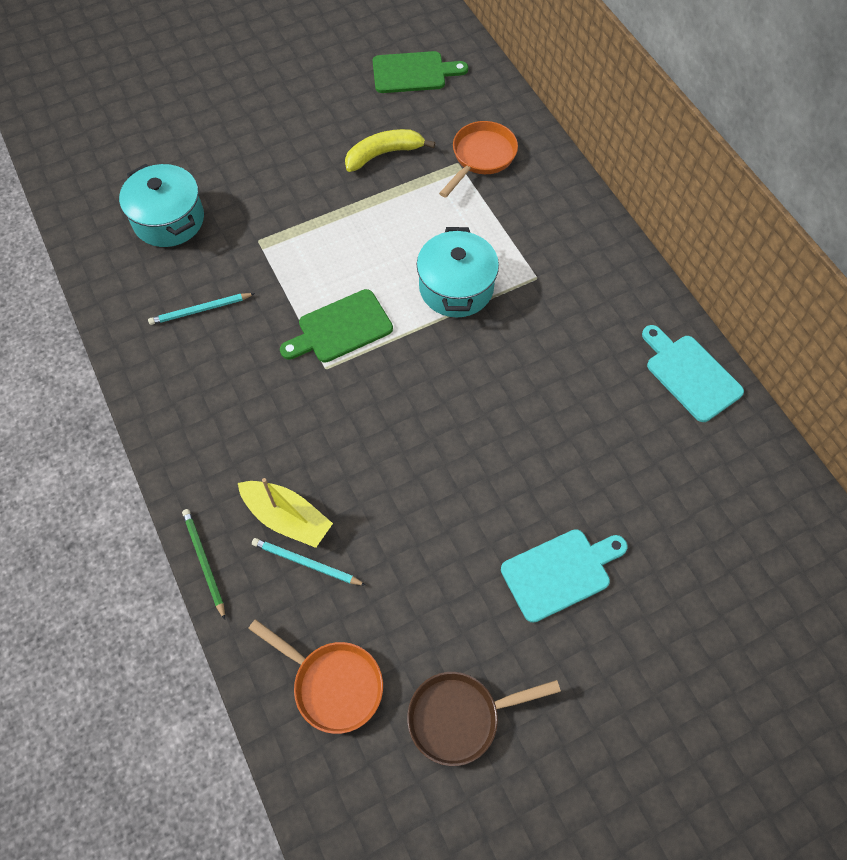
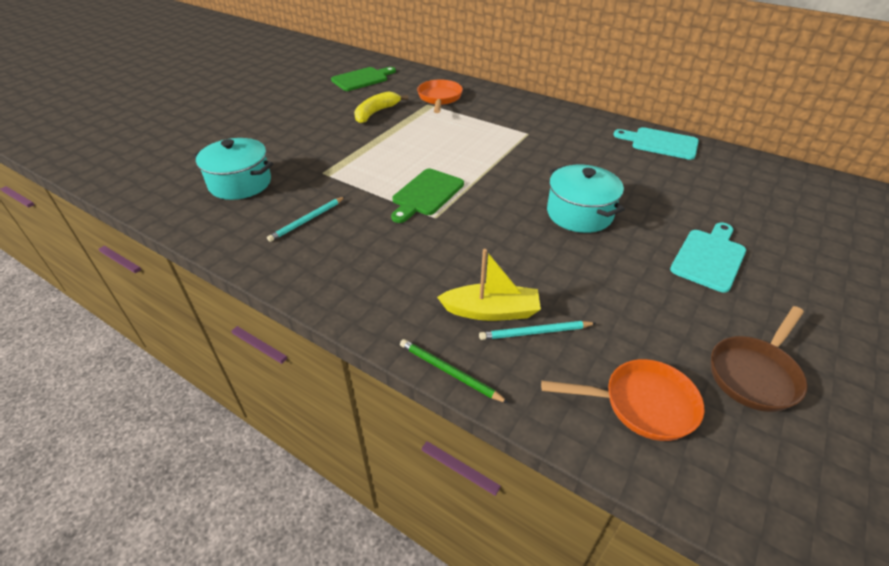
camera: 30 degrees left, 20 degrees down
turquoise pot [417,227,499,318] -> turquoise pot moved to [547,165,625,233]

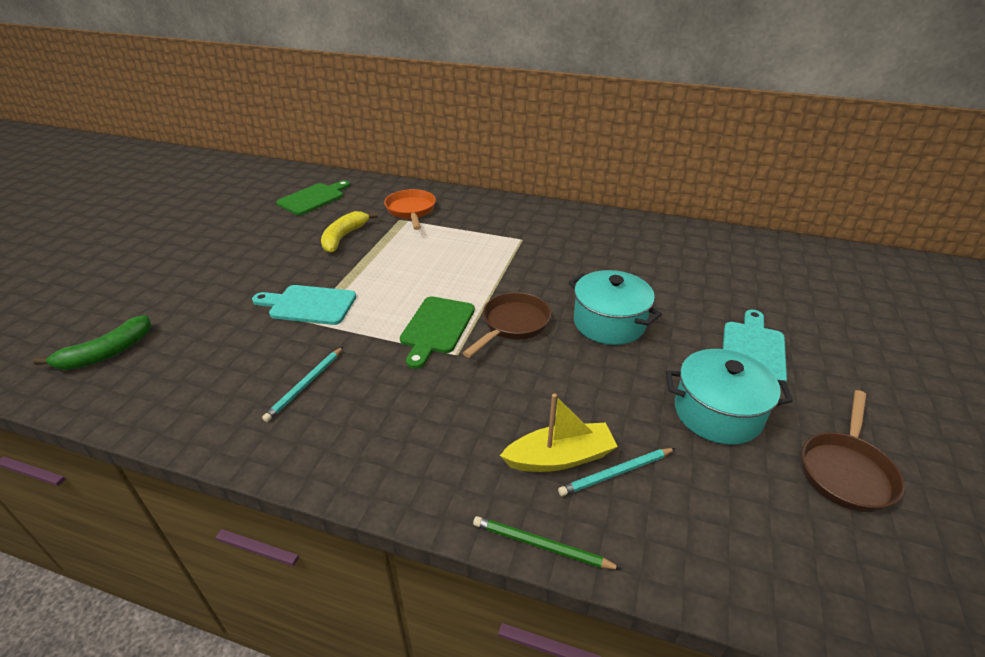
camera: 15 degrees left, 5 degrees down
turquoise pot [193,138,273,200] -> turquoise pot moved to [666,349,793,445]
orange pan [541,359,704,441] -> none
turquoise cutting board [614,127,699,160] -> turquoise cutting board moved to [252,285,356,325]
none -> green banana [33,315,151,370]
none -> brown pan [463,292,551,358]

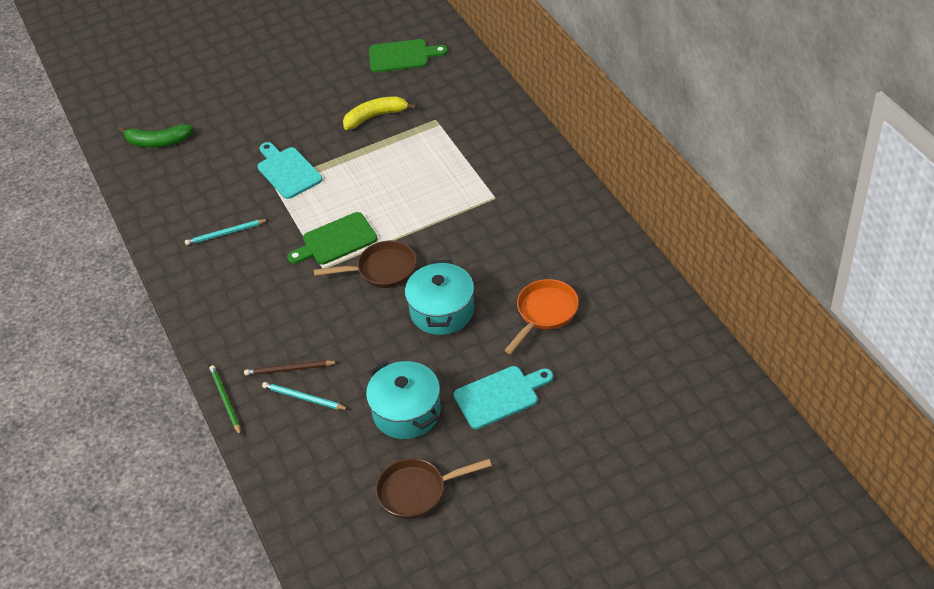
camera: 50 degrees right, 10 degrees up
orange pan [384,189,436,230] -> orange pan moved to [504,279,579,354]
yellow boat [500,394,618,472] -> brown pencil [244,360,338,376]

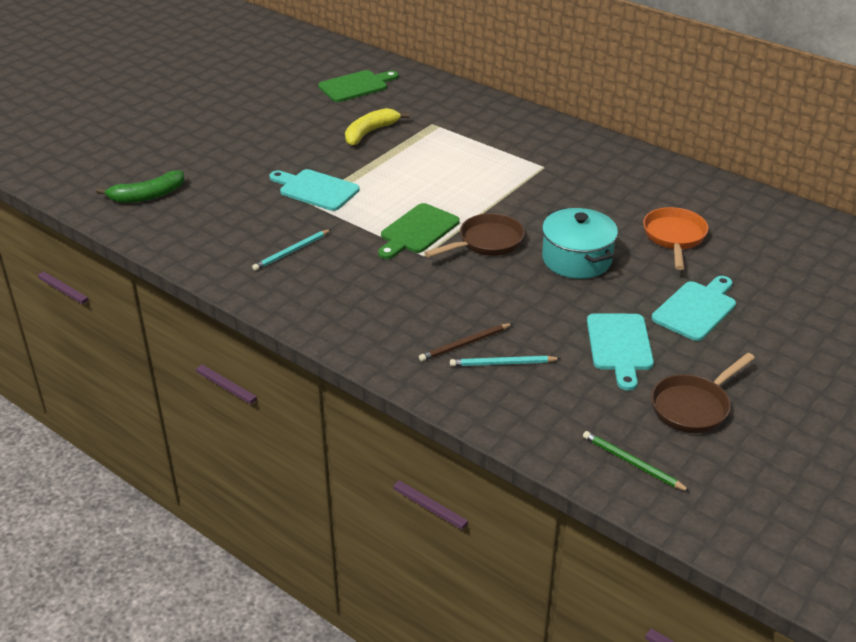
camera: 30 degrees left, 10 degrees down
green pencil [209,365,241,436] -> green pencil moved to [583,431,691,492]
turquoise pot [366,361,441,439] -> turquoise cutting board [587,313,654,391]

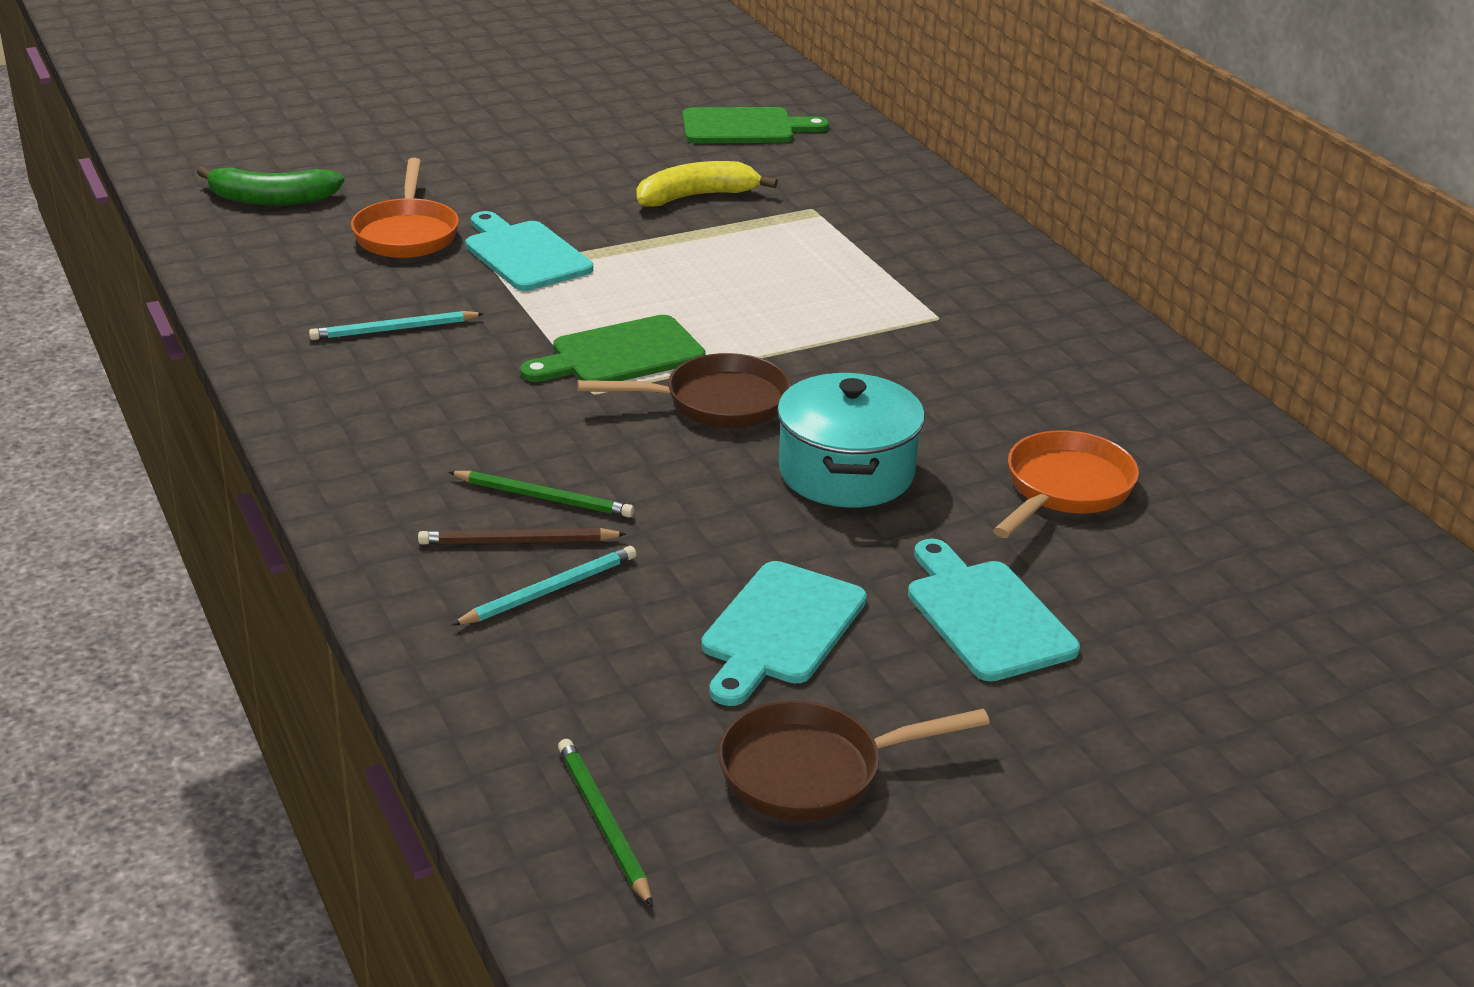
camera: 25 degrees right, 5 degrees down
turquoise pencil [450,356,561,366] -> turquoise pencil turned 120 degrees clockwise [452,546,636,625]
turquoise cutting board [652,276,736,341] -> turquoise cutting board turned 90 degrees counterclockwise [908,539,1080,681]
none -> orange pan [351,158,459,258]
none -> green pencil [448,471,634,518]

